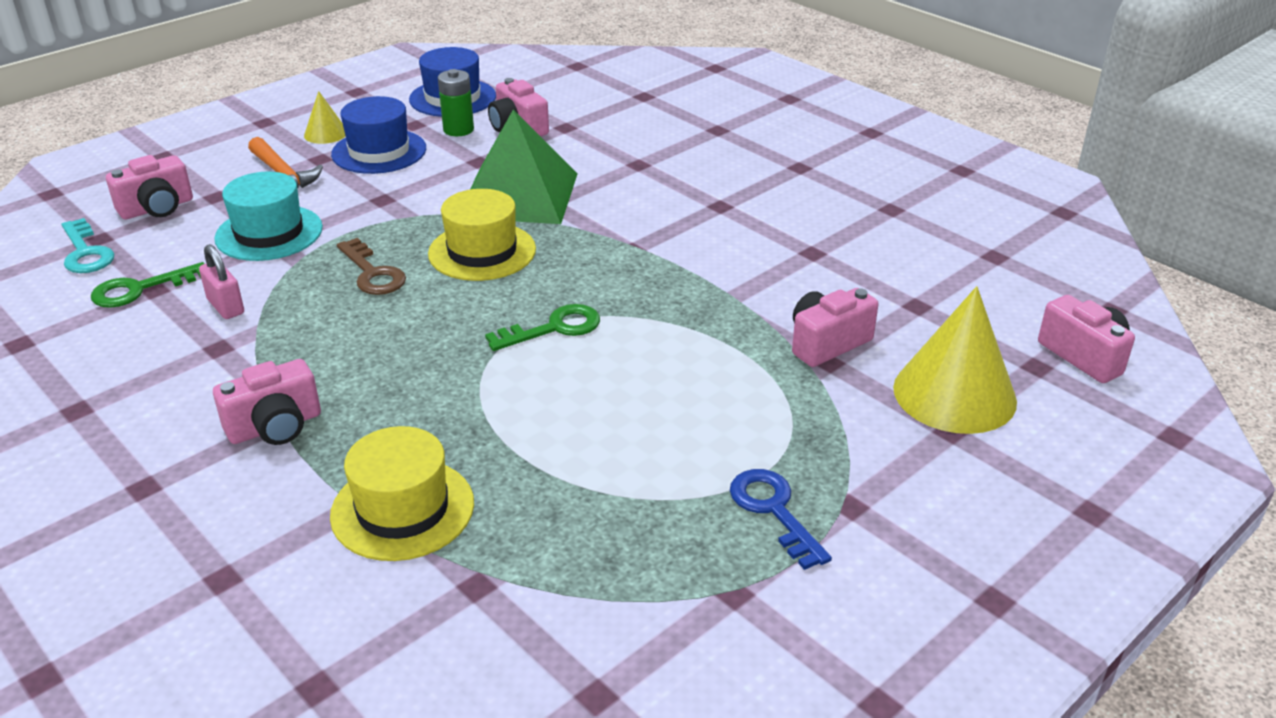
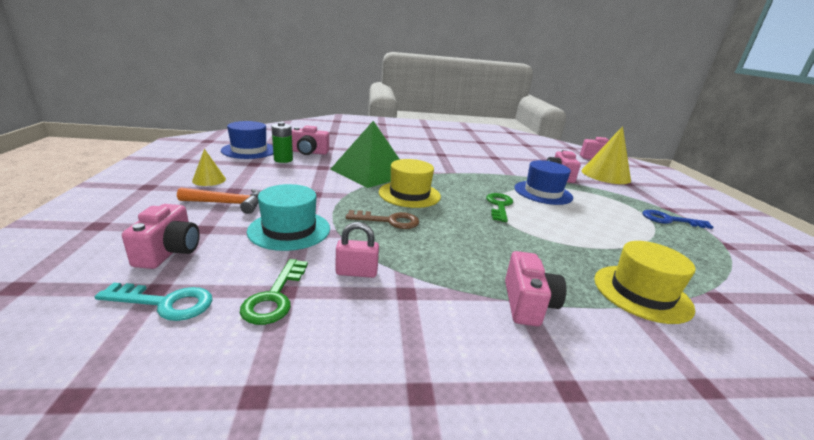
camera: 55 degrees left, 10 degrees down
blue hat [331,96,426,174] -> blue hat moved to [514,160,573,205]

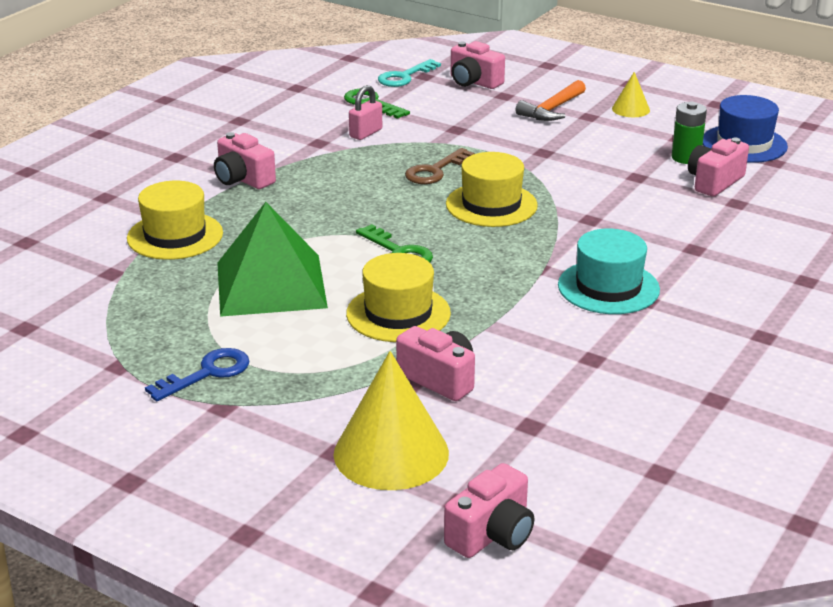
camera: 130 degrees right, 5 degrees up
turquoise hat [247,184,330,251] -> turquoise hat moved to [558,229,660,314]
green pyramid [330,121,400,188] -> green pyramid moved to [217,202,328,317]
blue hat [514,160,573,205] -> yellow hat [346,253,451,342]

